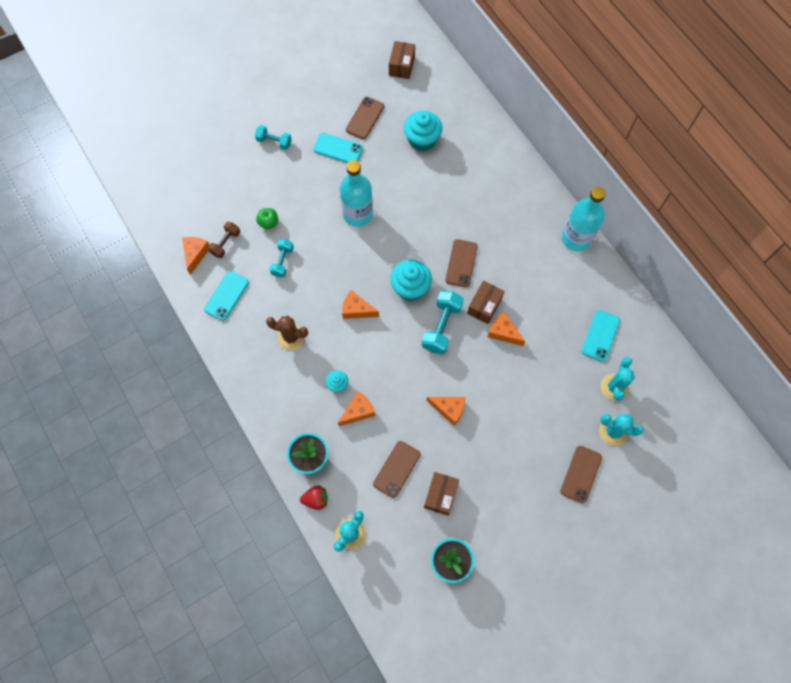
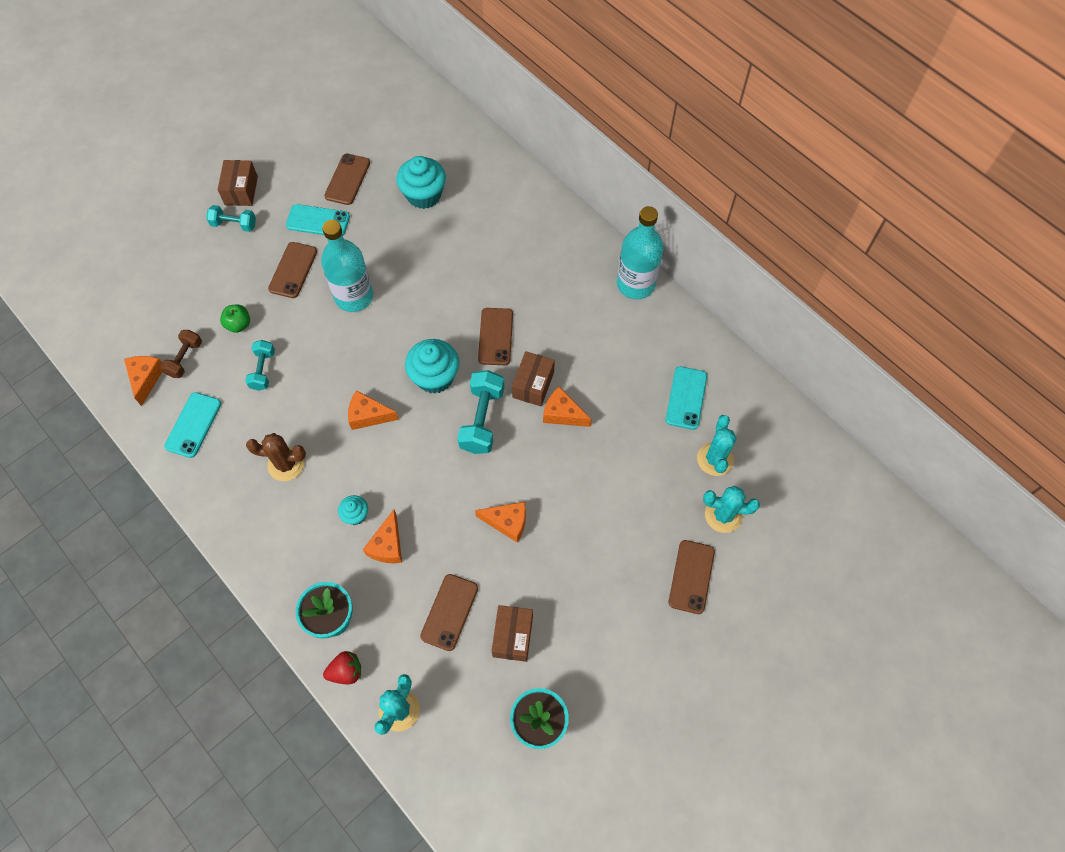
camera: 10 degrees left, 5 degrees down
orange cheese [338,391,375,426] -> orange cheese turned 150 degrees clockwise [363,509,402,563]
brown box [389,41,415,79] -> brown box moved to [218,160,258,206]
none -> brown phone [268,242,317,298]

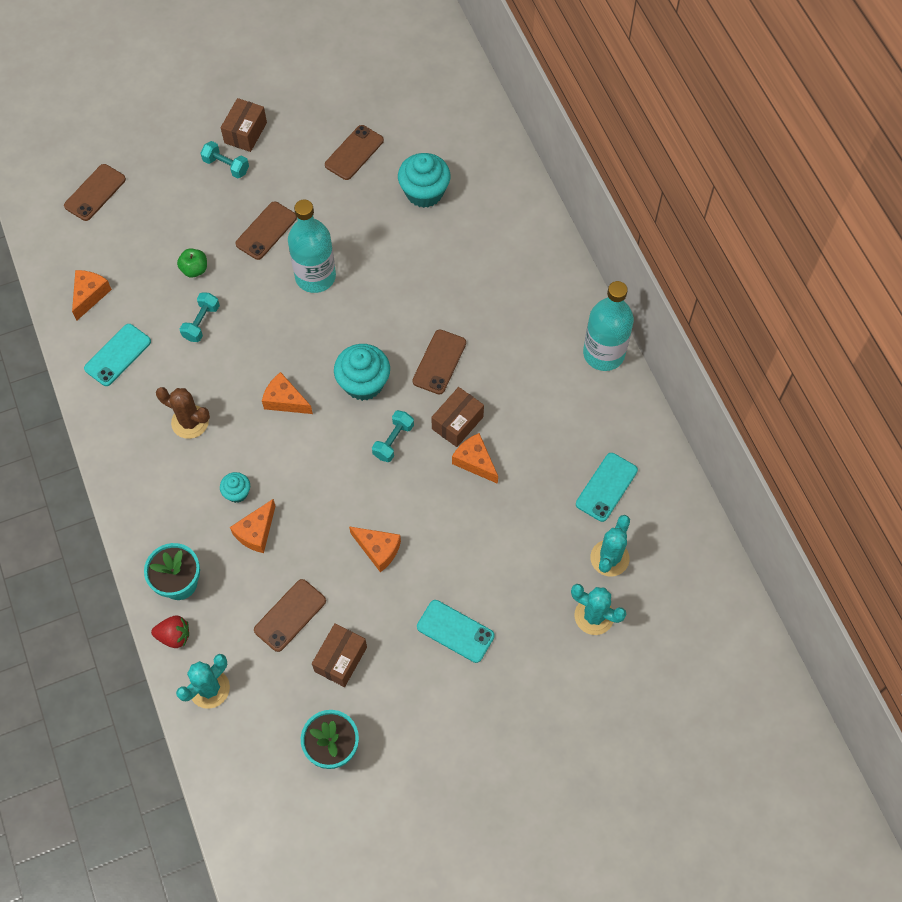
camera: 20 degrees right, 0 degrees up
brown dumbbell [160,330,202,378] -> none
turquoise phone [286,204,350,236] -> turquoise phone moved to [417,600,495,663]
turquoise dumbbell [457,370,504,454] -> turquoise dumbbell [372,410,414,462], size x0.62
brown phone [669,540,715,614] -> brown phone moved to [64,164,126,221]

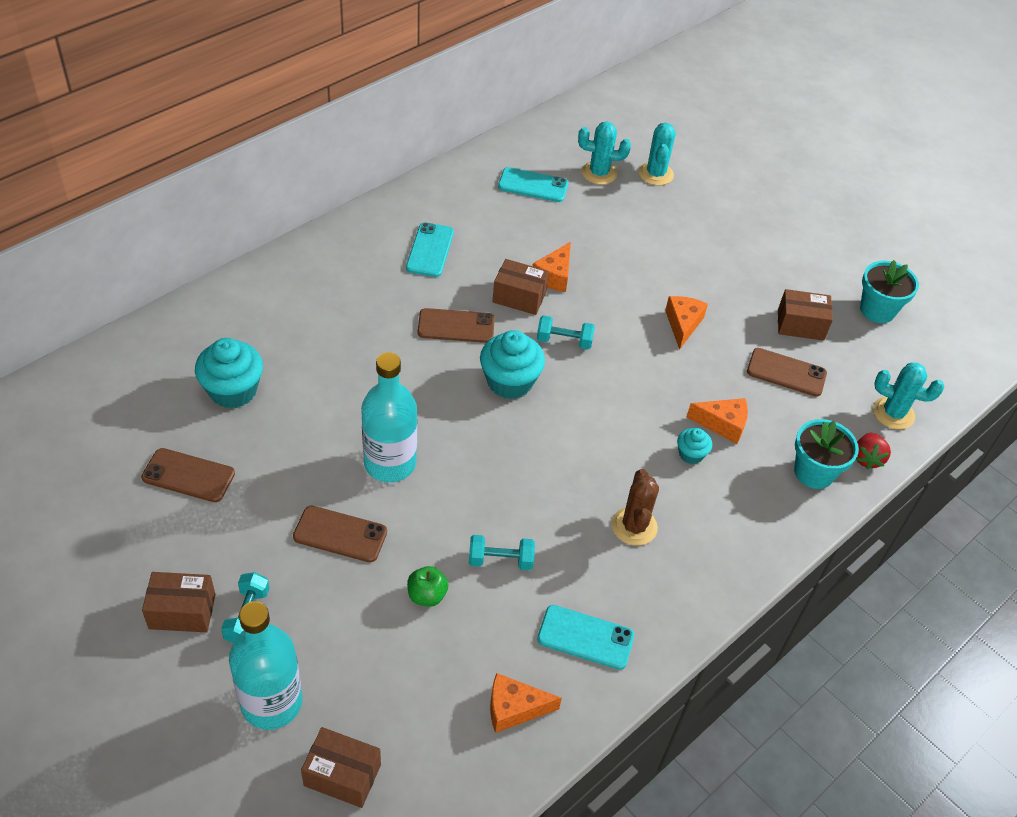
camera: 115 degrees left, 15 degrees down
brown phone [64,164,126,221] -> brown box [301,727,381,808]
red strawberry [151,615,189,648] -> red strawberry turned 150 degrees counterclockwise [856,433,891,469]
orange cheese [262,372,313,414] -> none
turquoise phone [417,600,495,663] -> turquoise phone moved to [406,222,454,277]
turquoise bottle [583,281,634,371] -> turquoise bottle moved to [229,601,303,730]

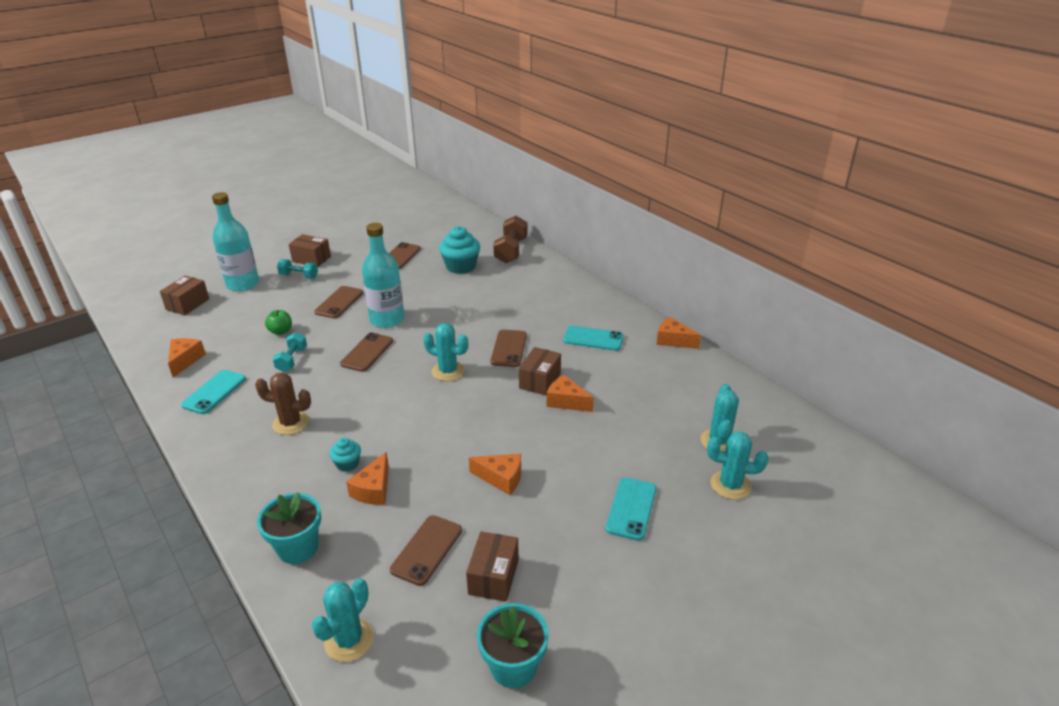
camera: 100 degrees right, 15 degrees down
brown box [142,572,215,632] -> brown box turned 75 degrees counterclockwise [289,234,331,267]
turquoise cupcake [480,330,545,399] -> turquoise cactus [423,323,468,381]
turquoise phone [498,167,569,202] -> turquoise phone moved to [606,477,656,541]
turquoise dumbbell [537,316,595,349] -> none
red strawberry [856,433,891,469] -> none
none -> brown phone [340,332,393,372]
none -> brown dumbbell [494,216,528,263]
none -> orange cheese [656,317,701,349]

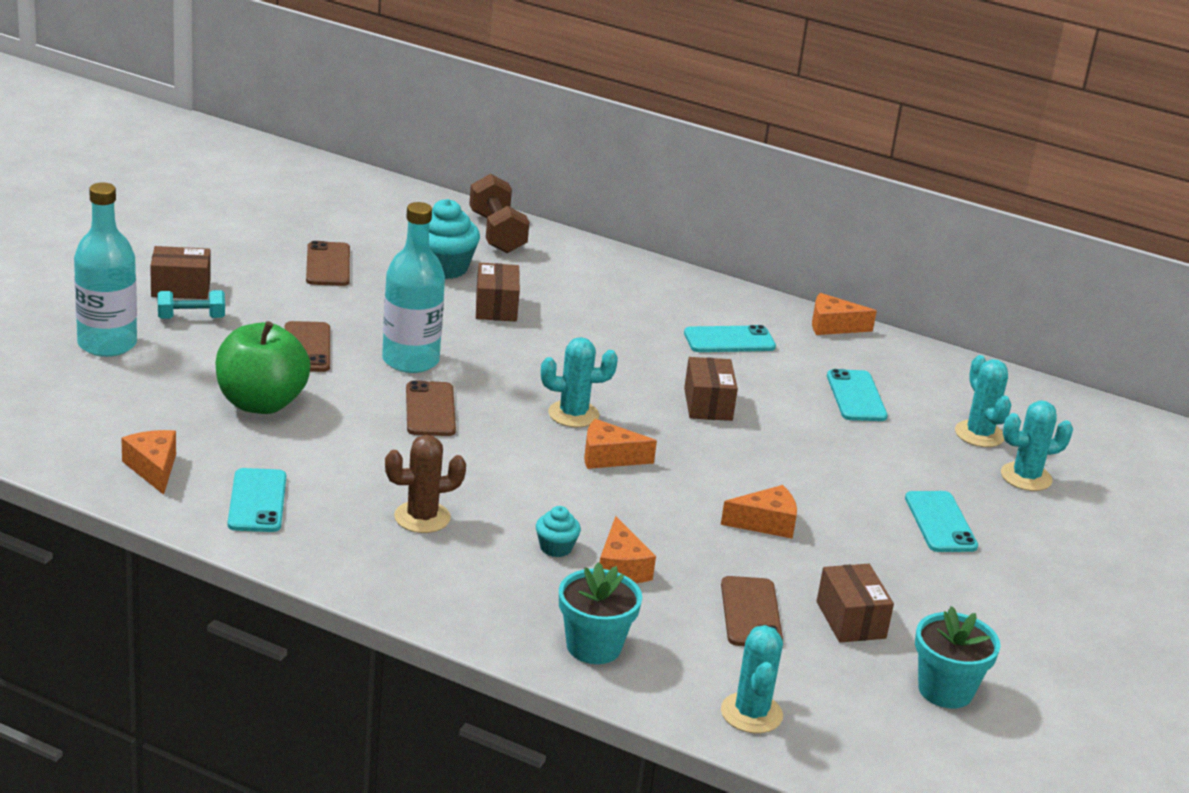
camera: 30 degrees left, 5 degrees down
brown box [160,276,209,315] -> brown box moved to [476,263,520,322]
green apple [265,310,292,335] -> green apple [215,321,311,414], size x2.16
turquoise dumbbell [273,332,307,372] -> none
brown phone [490,330,527,367] -> none
orange cheese [547,375,594,412] -> orange cheese moved to [584,419,657,469]
none -> turquoise phone [827,369,888,421]

